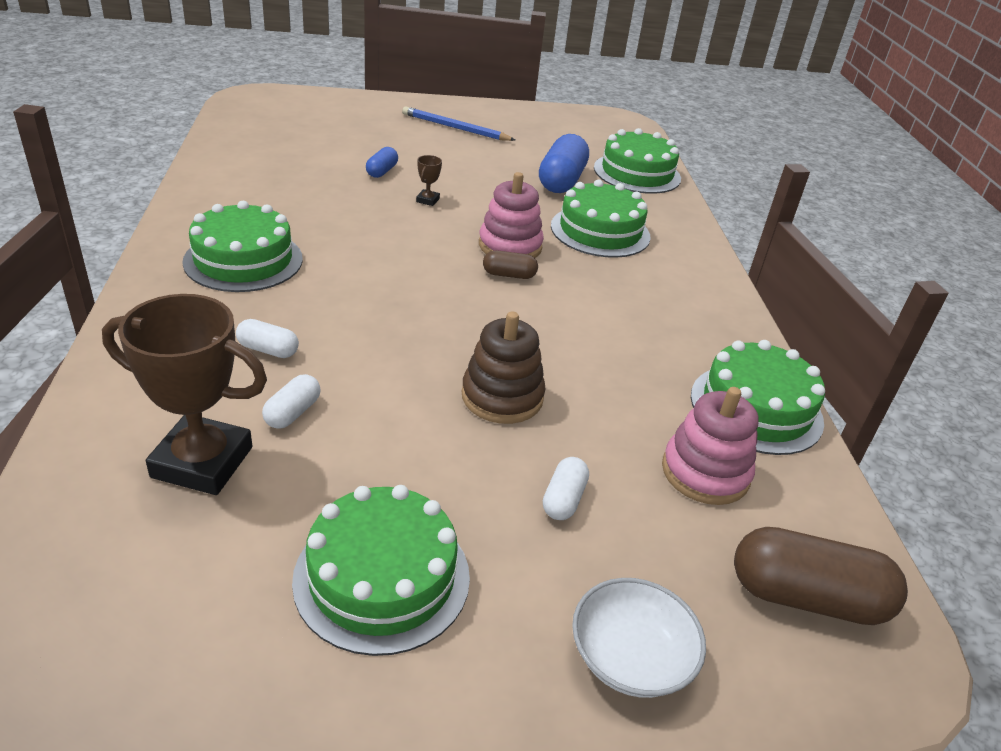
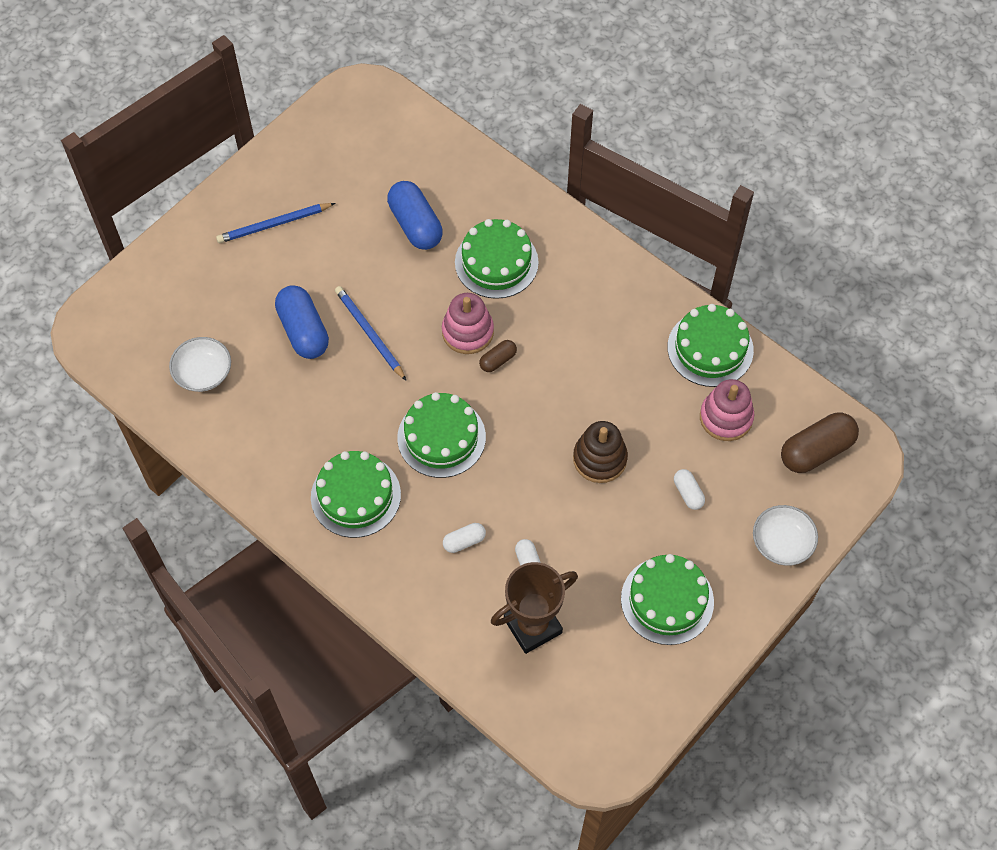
camera: 40 degrees left, 25 degrees up
blue capsule [366,147,398,178] -> blue capsule [275,285,329,359], size x1.94
brown trophy [416,155,442,206] -> blue pencil [335,286,406,380]
green cake [594,128,681,194] -> green cake moved to [397,392,486,478]
none -> white bowl [169,337,231,392]

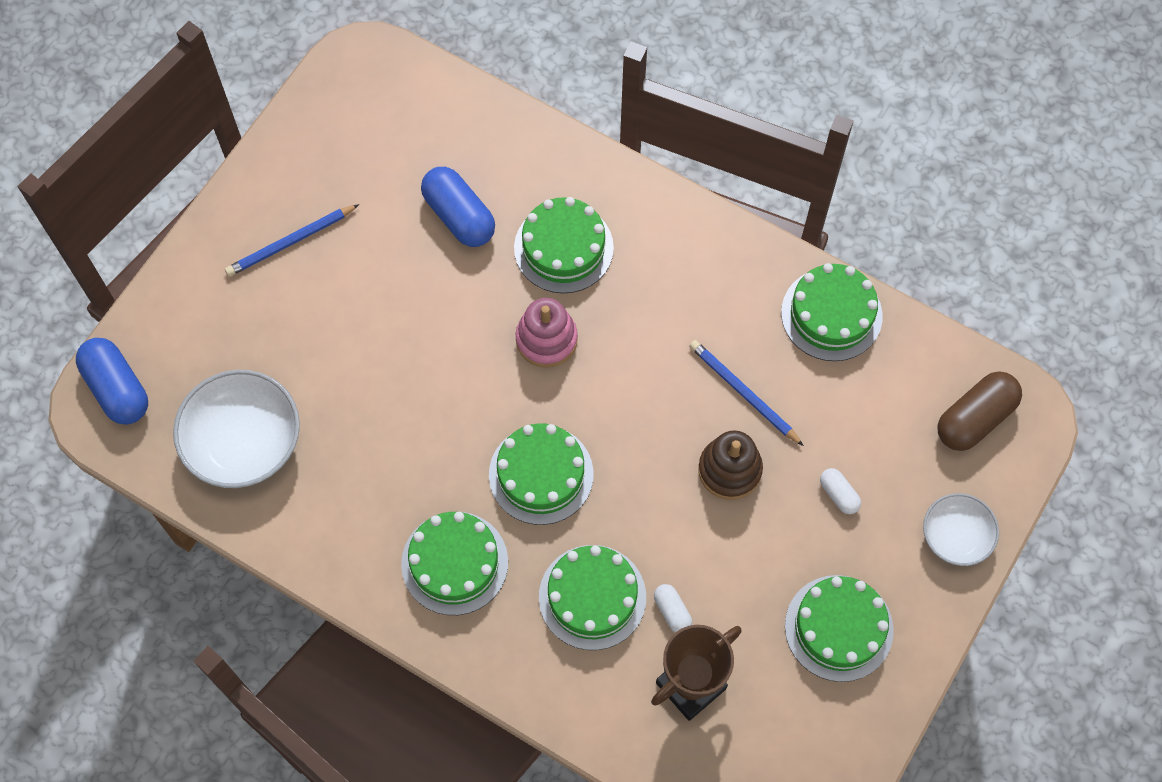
camera: 10 degrees left, 5 degrees up
white bowl [169,337,231,392] -> white bowl [173,370,300,488], size x1.69
blue capsule [275,285,329,359] -> blue capsule moved to [76,338,148,425]
blue pencil [335,286,406,380] -> blue pencil moved to [689,340,804,446]
white capsule [443,523,486,553] -> green cake [539,545,646,650]
brown capsule [479,340,517,372] -> none
pink stacking toy [700,379,754,441] -> none

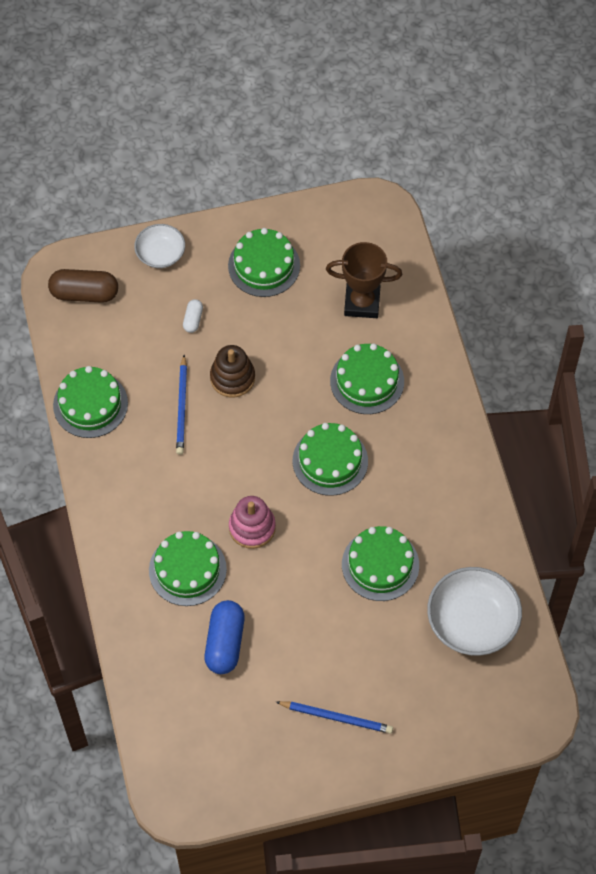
camera: 135 degrees left, 5 degrees down
blue capsule [76,338,148,425] -> none
green cake [401,512,508,615] -> green cake moved to [342,526,419,601]
white capsule [654,584,692,633] -> none

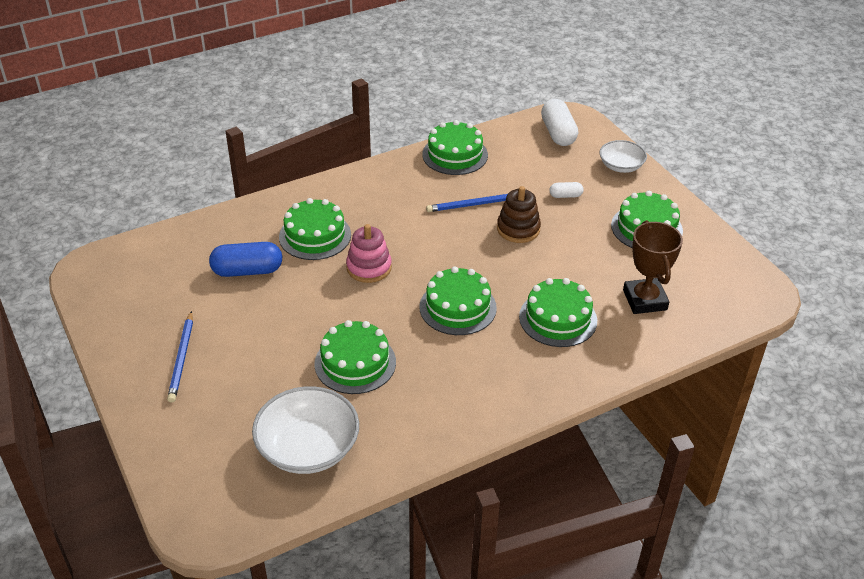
camera: 75 degrees right, 20 degrees down
brown capsule [48,269,118,303] -> white capsule [541,99,578,146]

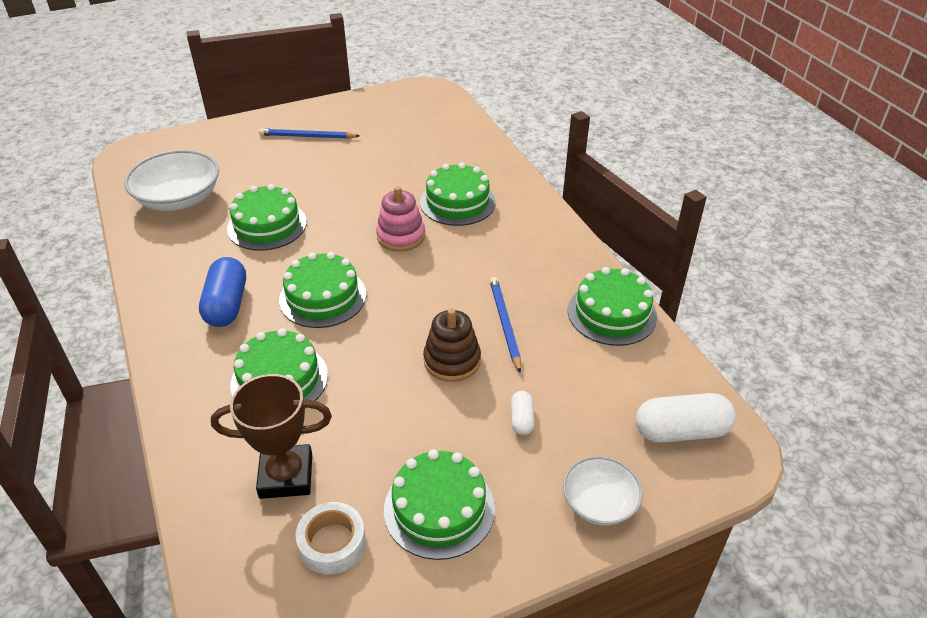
camera: 95 degrees right, 0 degrees up
blue capsule [209,242,282,277] -> blue capsule moved to [199,257,246,327]
none -> white tape [296,502,366,574]

